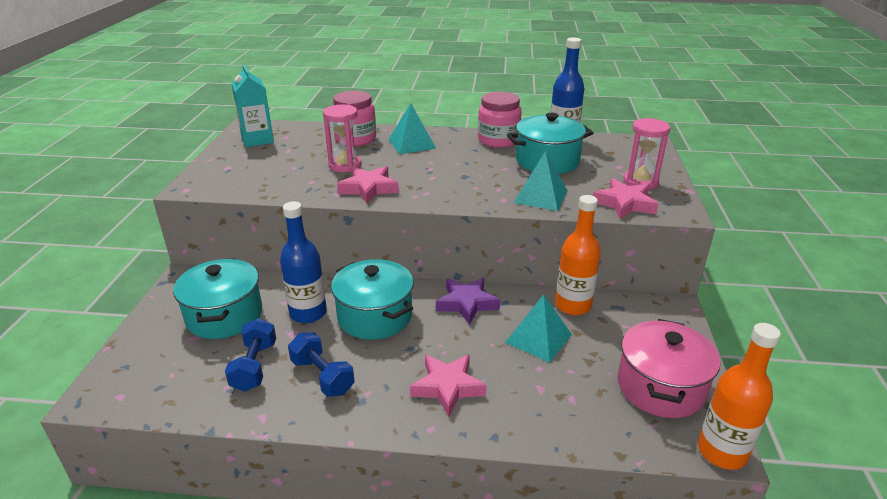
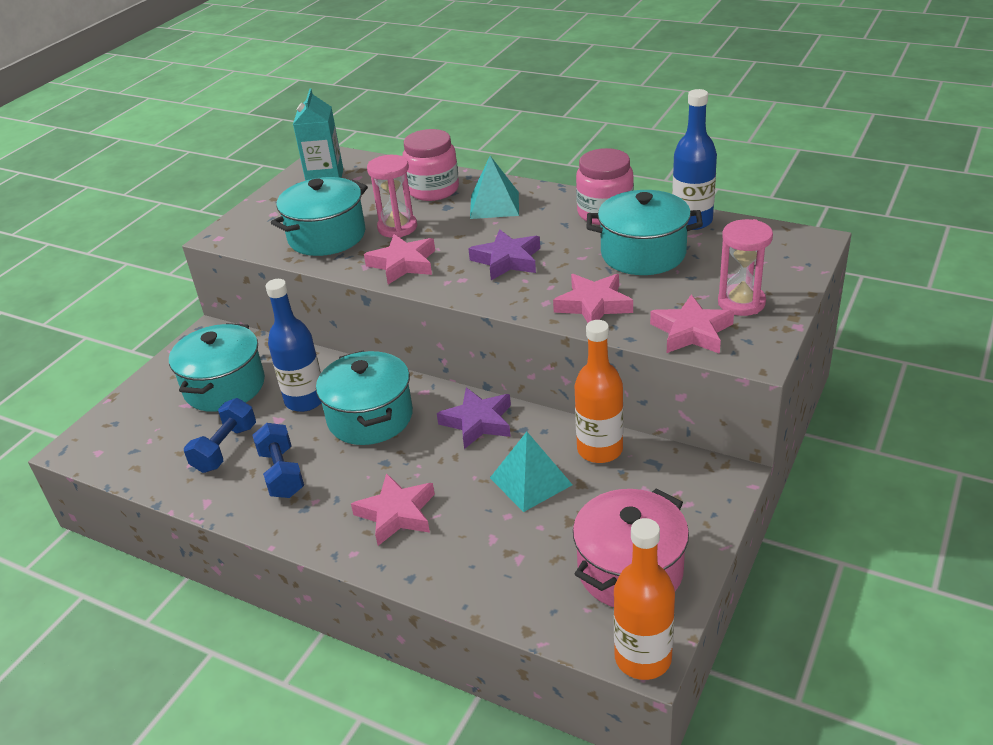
camera: 25 degrees right, 5 degrees up
turquoise pyramid [514,151,568,211] -> pink star [553,274,633,323]
none -> turquoise pot [271,177,368,256]
none -> purple star [468,229,540,280]

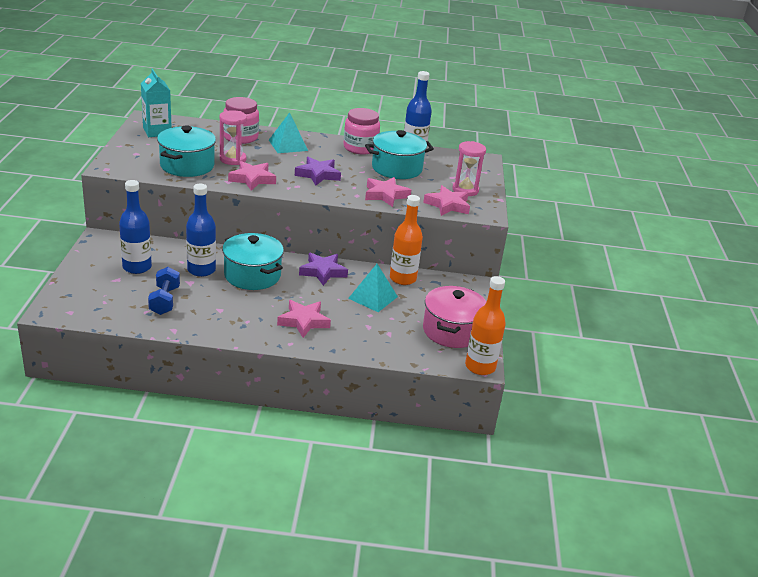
camera: 30 degrees left, 5 degrees down
turquoise pot [169,323,265,412] -> blue bottle [119,180,152,274]
blue dumbbell [253,423,304,498] -> none

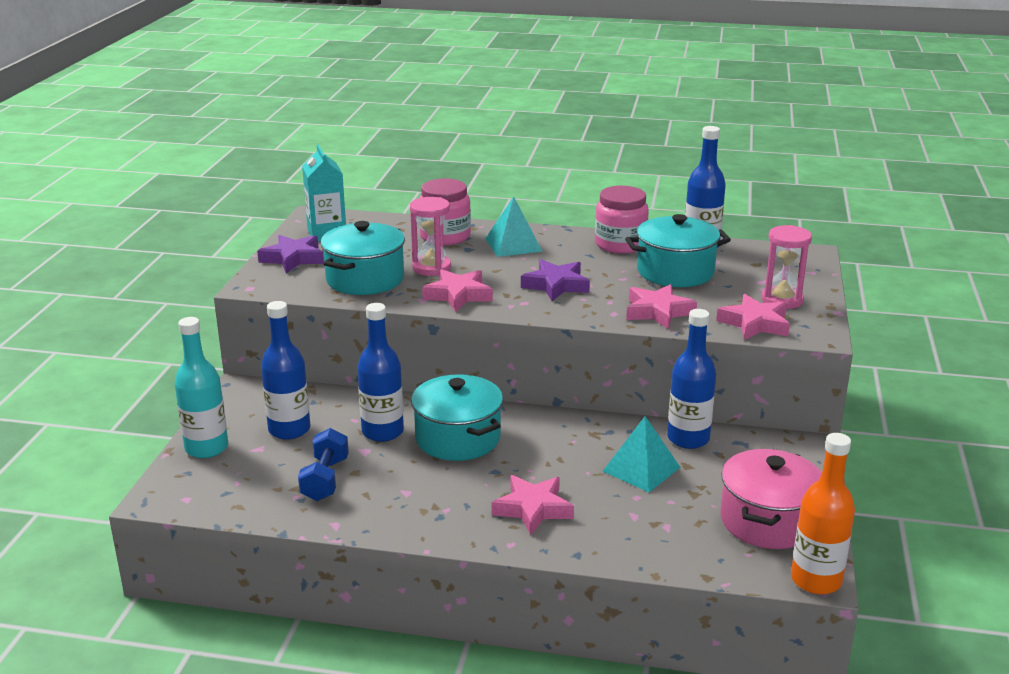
camera: 10 degrees right, 5 degrees down
purple star [299,253,348,286] -> purple star moved to [257,235,324,273]
orange bottle [390,195,423,285] -> blue bottle [667,309,716,449]
none -> turquoise bottle [175,317,228,458]

